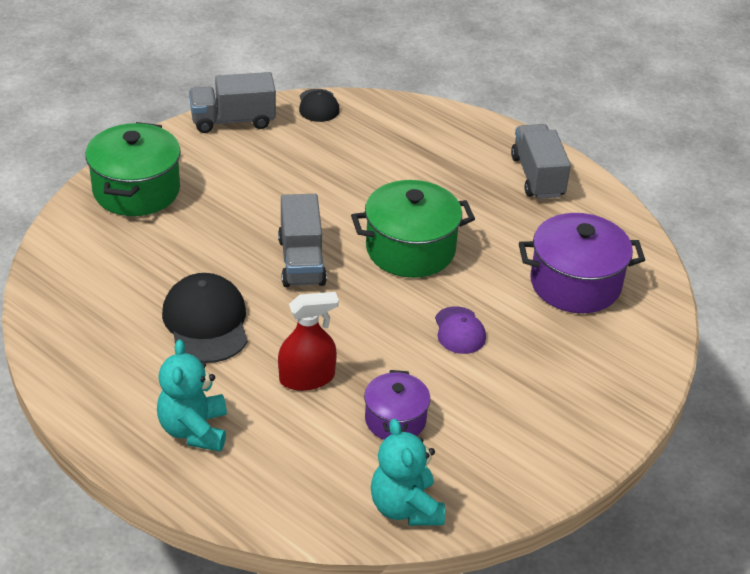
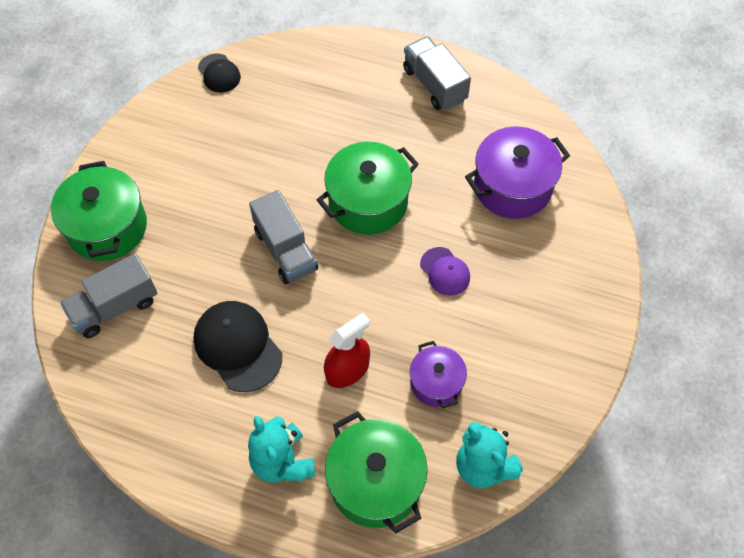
camera: 20 degrees left, 20 degrees up
grey truck [189,72,276,133] -> grey truck moved to [60,254,157,338]
none -> green pot [325,411,428,533]

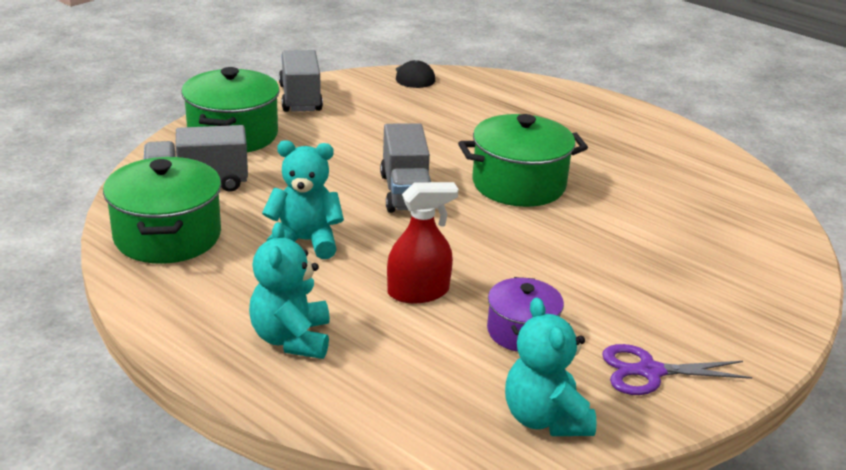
camera: 20 degrees right, 30 degrees down
black cap [194,301,282,392] -> turquoise teddy bear [262,140,344,259]
green pot [325,411,428,533] -> green pot moved to [103,157,221,264]
grey truck [403,36,471,111] -> grey truck moved to [279,50,323,112]
purple cap [420,247,470,296] -> none
purple pot [465,126,570,219] -> none
none -> purple scissors [602,344,752,395]

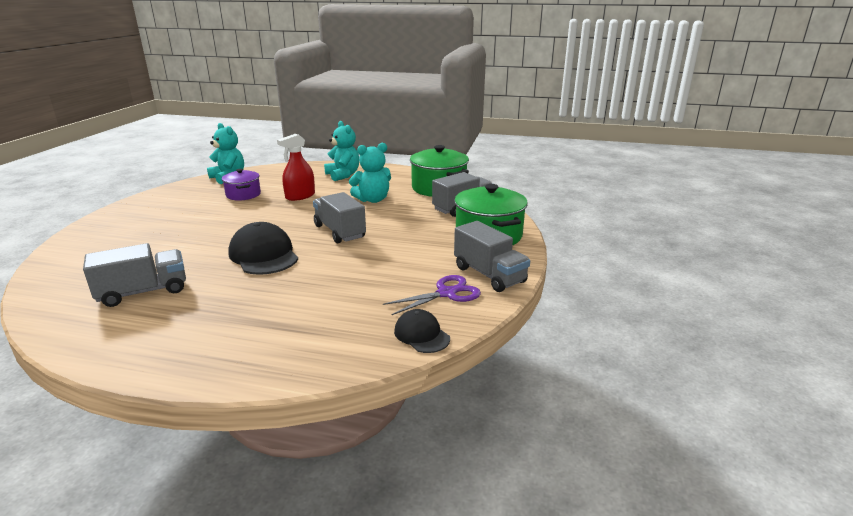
camera: 155 degrees right, 5 degrees down
green pot [458,114,588,207] -> black cap [228,222,298,275]
purple scissors [602,344,752,395] -> purple scissors moved to [383,275,481,315]
none -> grey truck [83,243,186,307]

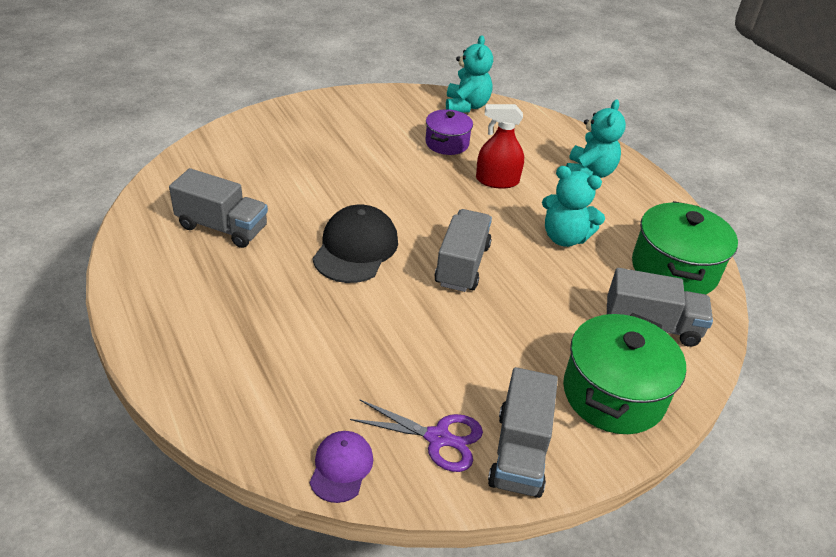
camera: 45 degrees right, 15 degrees up
black cap [394,309,450,353] -> purple cap [310,431,373,503]

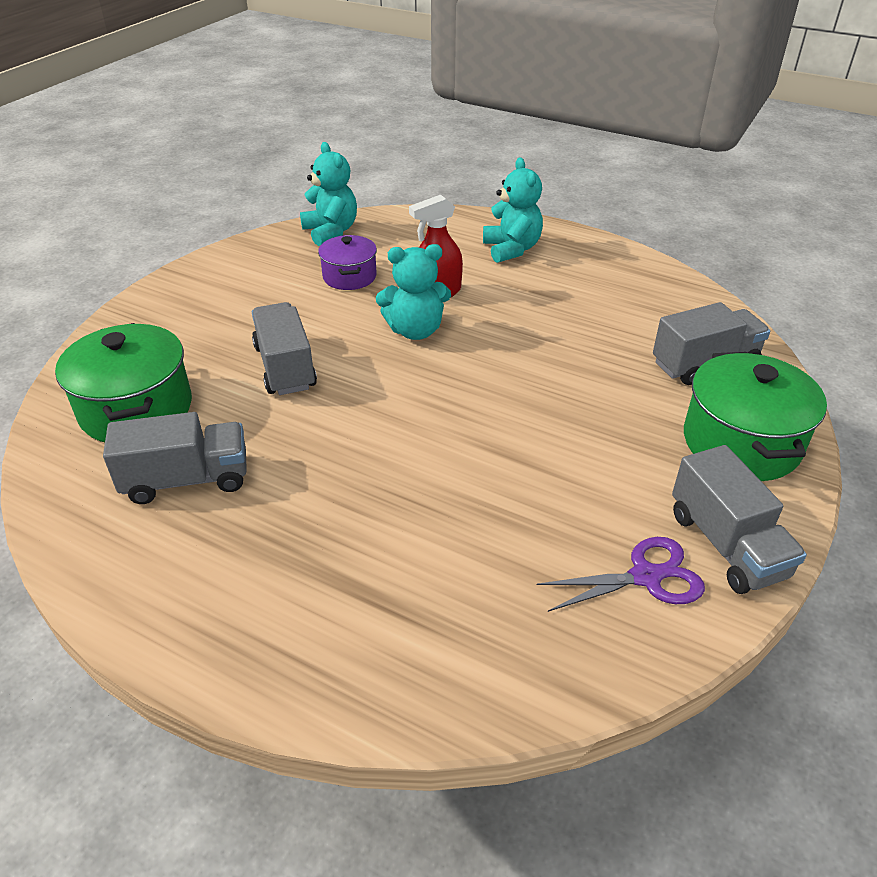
camera: 30 degrees left, 0 degrees up
purple cap [310,431,373,503] -> none
black cap [312,205,398,283] -> none
grey truck [434,209,492,292] -> grey truck moved to [252,302,317,395]
turquoise teddy bear [542,166,605,247] -> turquoise teddy bear moved to [376,244,451,340]
green pot [632,201,738,294] -> green pot moved to [55,323,192,442]

